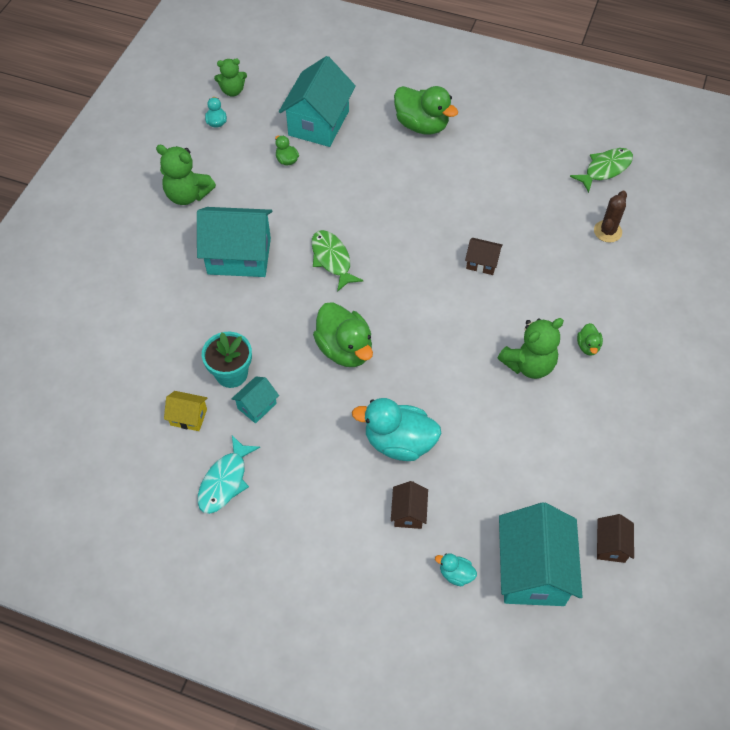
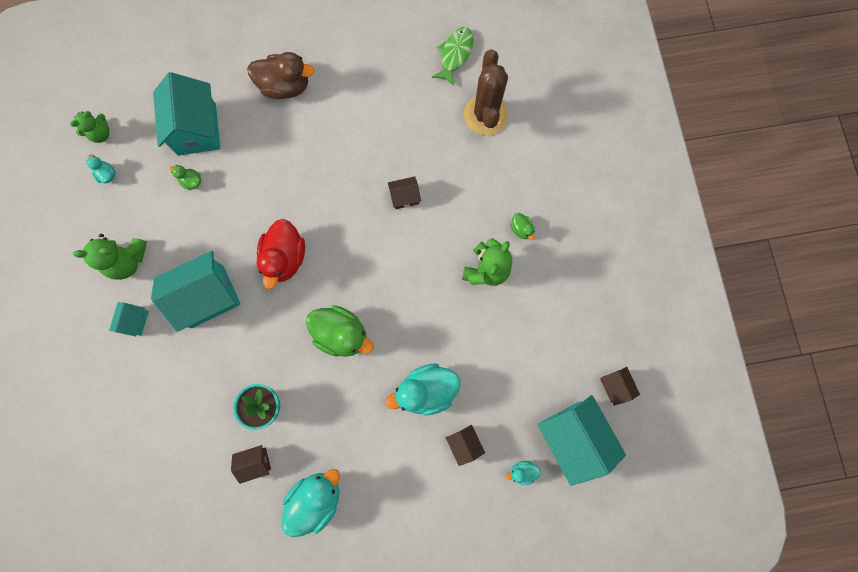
camera: 30 degrees left, 20 degrees up
yellow house [164,391,207,431] -> brown house [231,445,271,484]
turquoise fish [197,435,260,514] -> turquoise duck [282,469,340,537]
turquoise house [231,376,279,424] -> turquoise house moved to [109,302,149,336]
green fish [311,230,363,292] -> red duck [257,219,305,289]
green duck [394,86,458,135] -> brown duck [247,52,315,99]
brown cactus [594,191,627,243] -> brown cactus [464,49,508,135], size x1.79

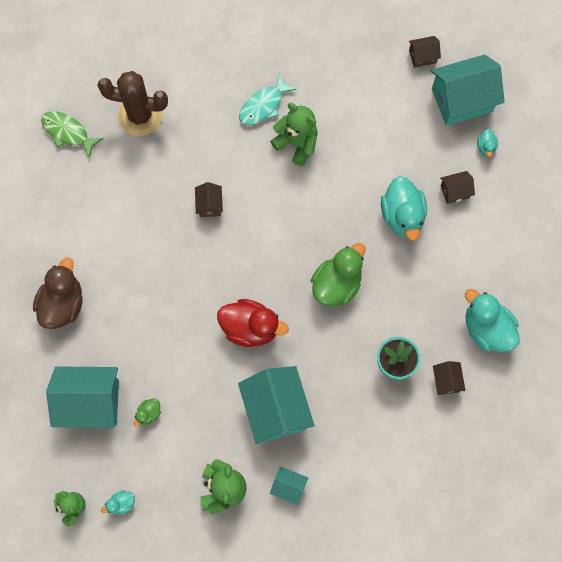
camera: 80 degrees left, 5 degrees down
green duck [511,213,535,240] -> turquoise fish [239,74,297,125]

